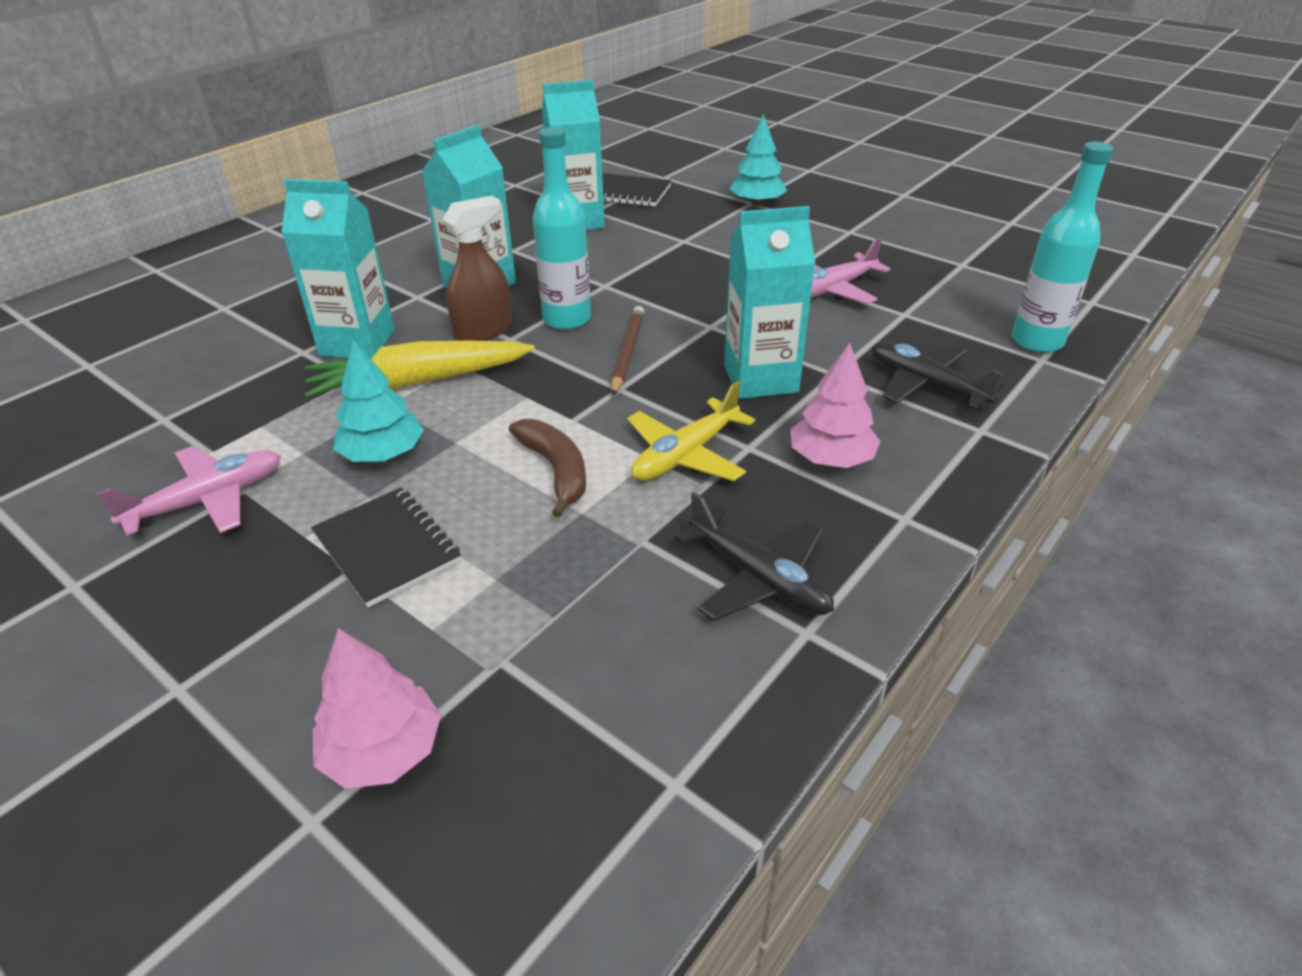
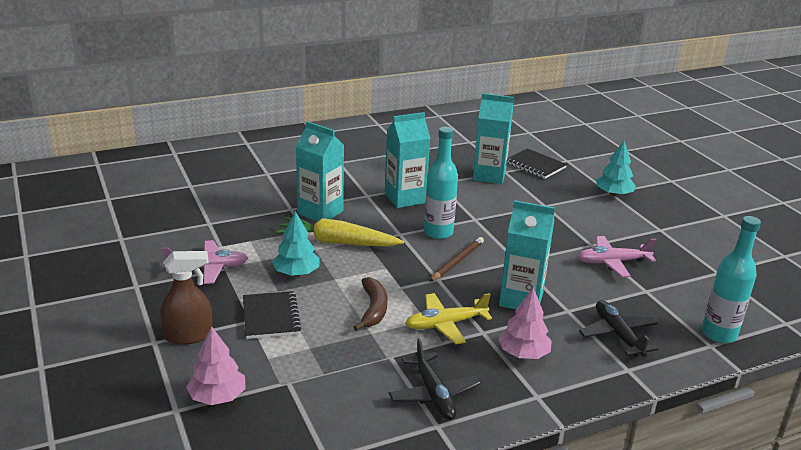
camera: 25 degrees right, 10 degrees down
brown spray bottle [442,196,512,341] -> brown spray bottle moved to [160,251,212,345]

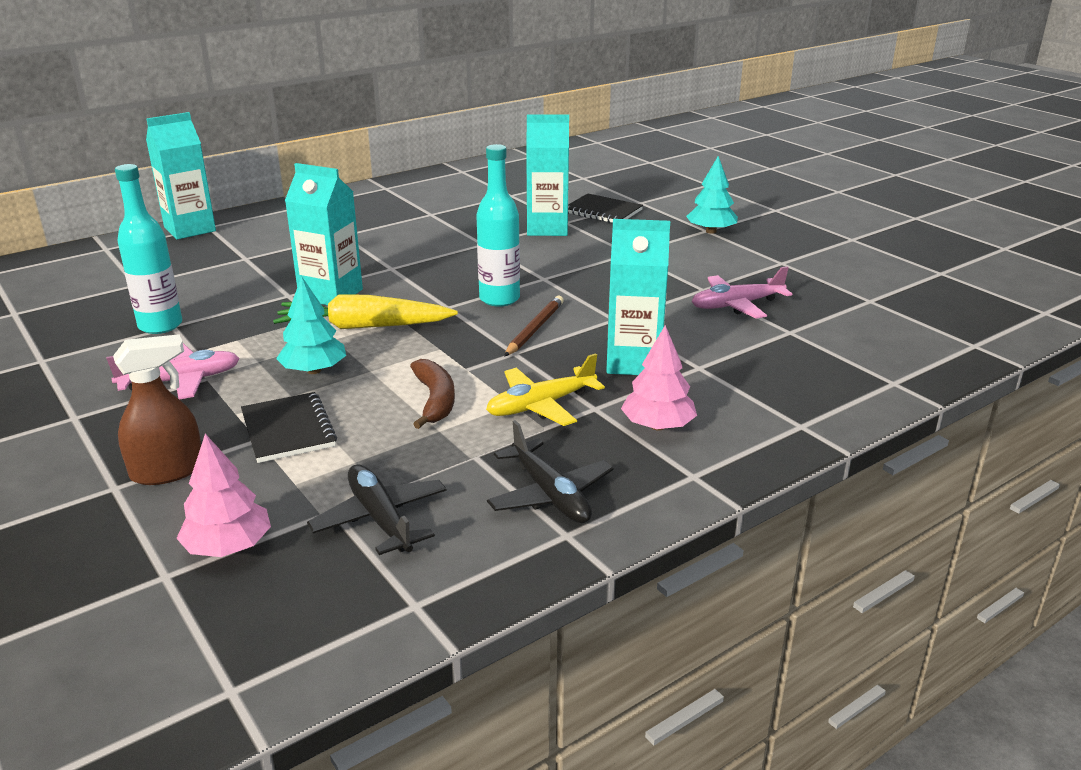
camera: 10 degrees left, 0 degrees up
turquoise carton [385,112,430,208] -> turquoise carton moved to [146,112,216,240]
black plane [579,300,658,357] -> black plane moved to [307,464,447,555]
turquoise bottle [702,216,761,343] -> turquoise bottle moved to [115,164,182,334]

